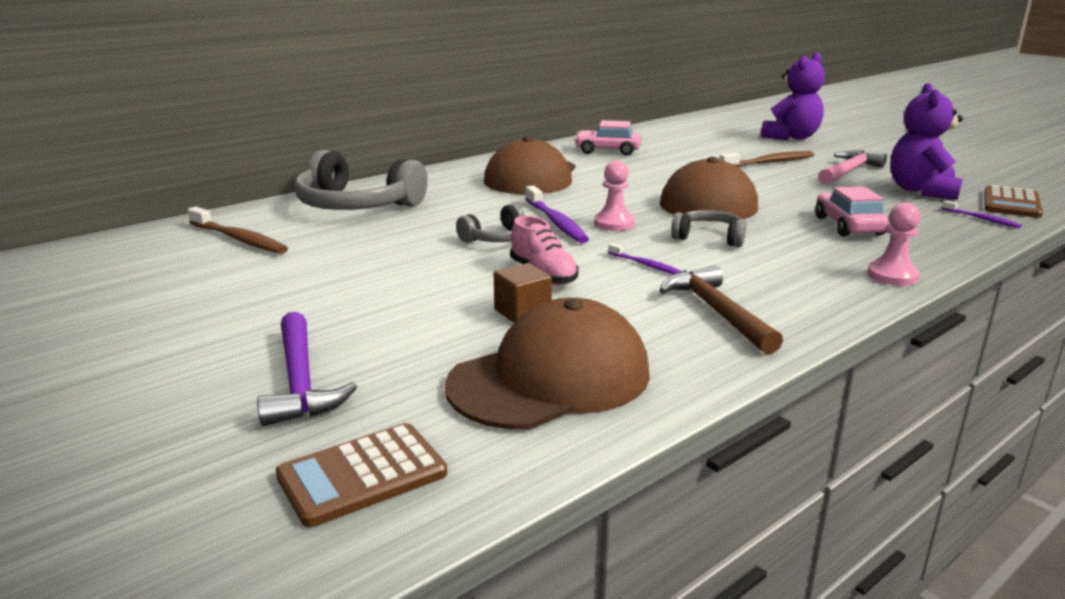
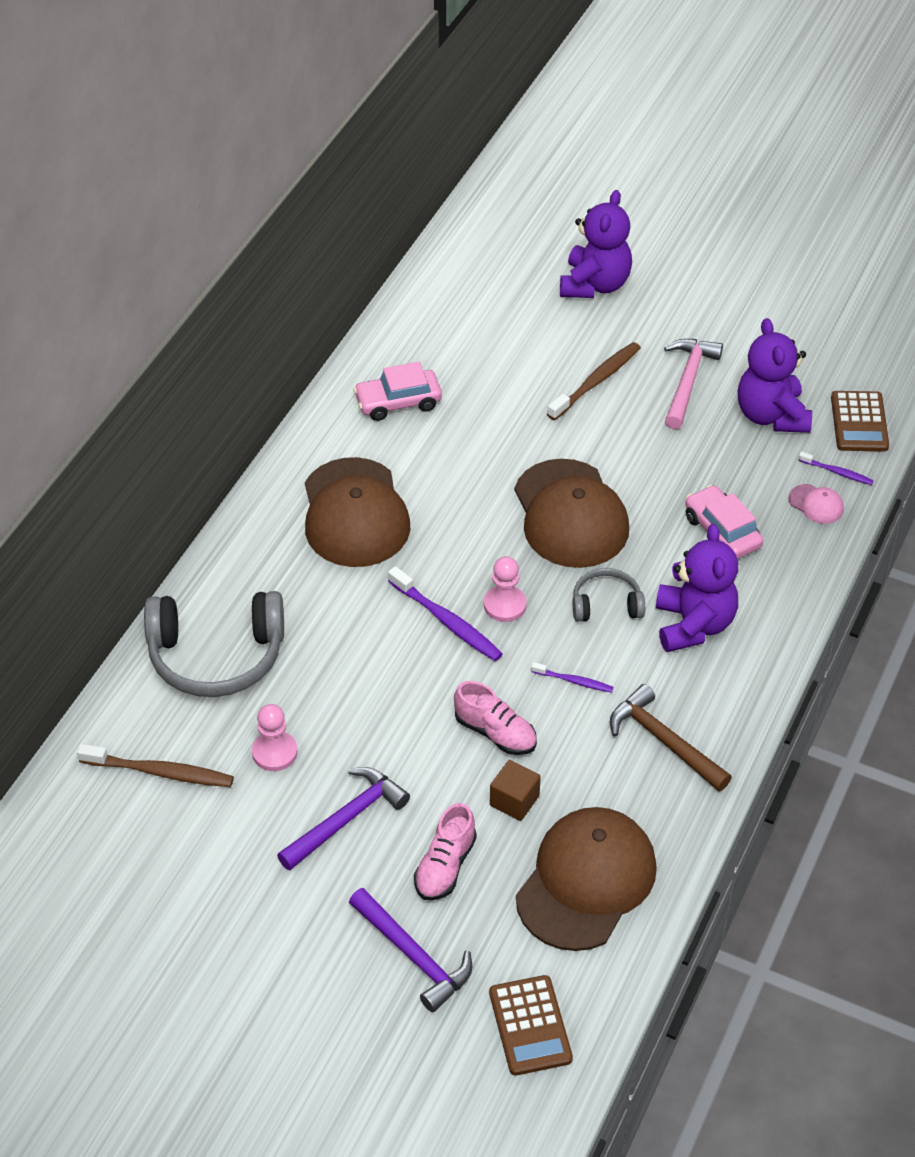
camera: 25 degrees left, 25 degrees up
brown calculator [276,423,447,527] -> brown calculator turned 45 degrees counterclockwise [489,975,573,1076]
grey headphones [456,203,526,243] -> none
pink pawn [867,202,920,286] -> pink pawn moved to [252,704,297,771]
none -> purple hammer [277,767,410,870]
none -> pink shoe [414,803,477,901]
none -> purple teddy bear [656,524,738,652]
none -> pink cap [788,484,844,524]

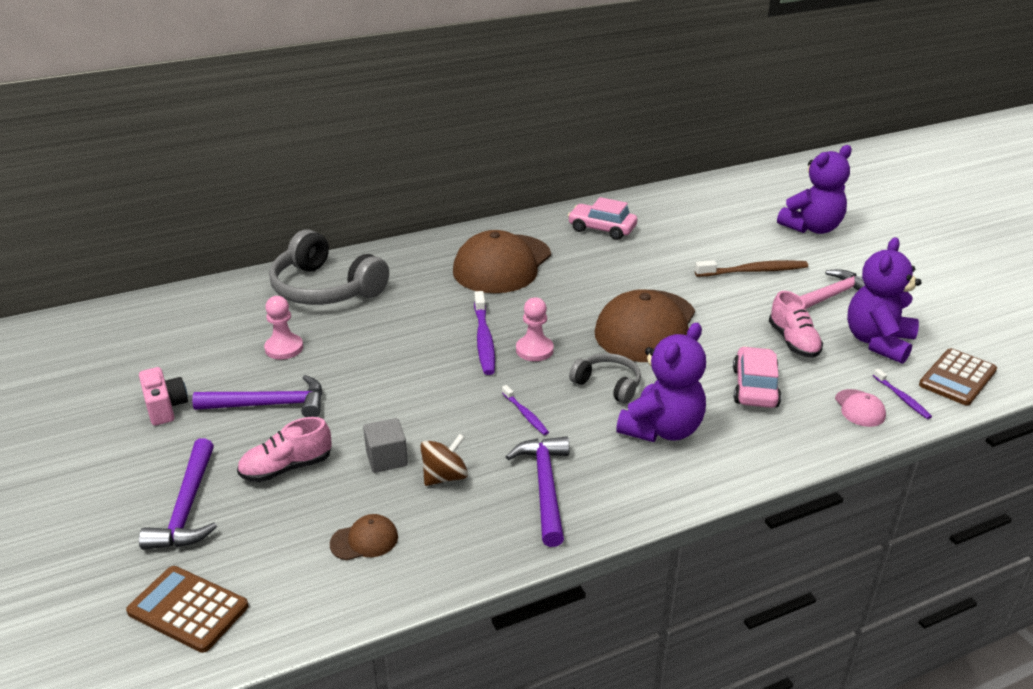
camera: 40 degrees right, 15 degrees down
brown toothbrush [77,744,234,787] -> none
pink shoe [454,681,537,755] -> pink shoe moved to [769,291,823,358]
brown calculator [489,975,573,1076] -> brown calculator turned 90 degrees clockwise [126,566,249,653]
brown cube [490,760,541,821] -> grey cube [363,418,408,473]
brown cap [516,807,657,951] -> brown cap [330,514,398,561], size x0.40
brown hammer [610,684,732,791] -> purple hammer [506,436,570,547]
none -> pink camera [139,367,188,426]
none -> brown spinning top [420,434,468,486]

